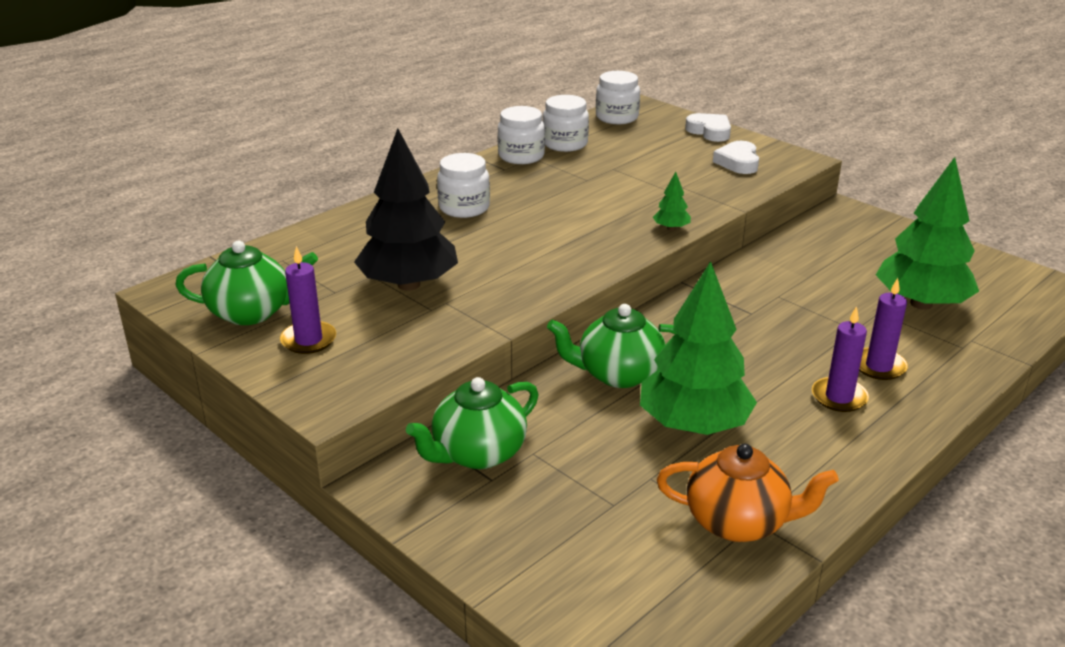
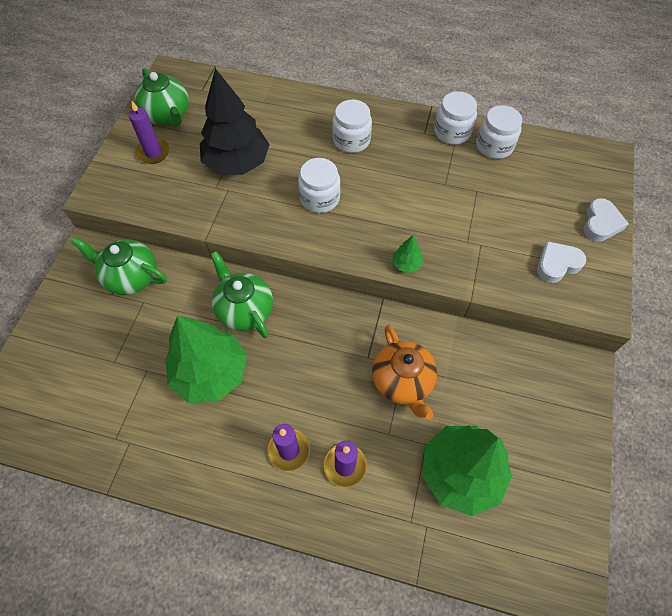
camera: 60 degrees right, 30 degrees up
white jar [596,71,640,124] -> white jar moved to [298,158,341,213]
orange teapot [657,444,839,542] -> orange teapot moved to [372,325,437,419]

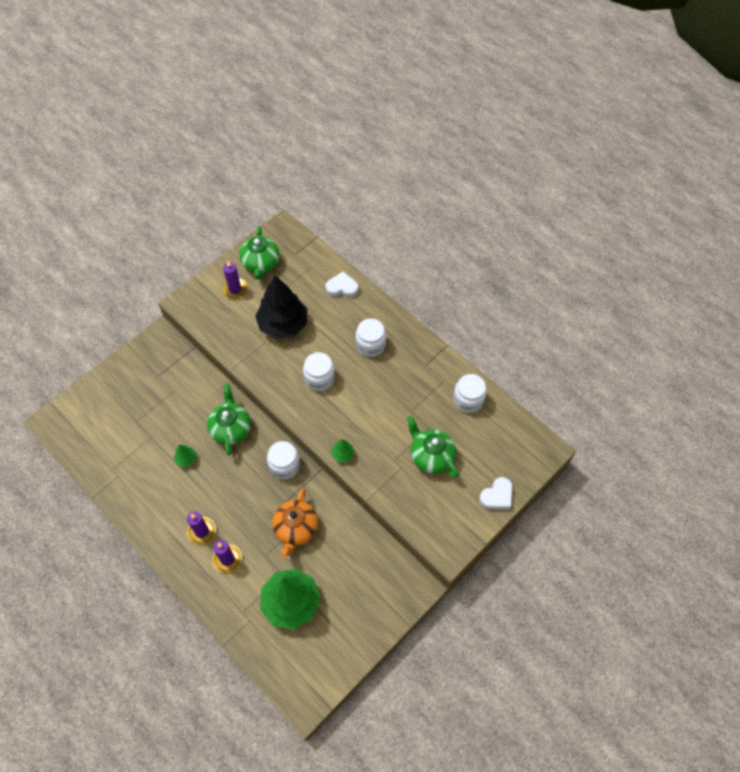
camera: 30 degrees right, 0 degrees up
green teapot [71,237,167,295] -> green teapot moved to [407,416,459,478]
green tree [166,316,247,403] -> green tree [174,445,196,467], size x0.41
white jar [434,91,477,145] -> white jar moved to [267,441,300,479]
white heart [537,241,586,283] -> white heart moved to [326,271,358,298]

